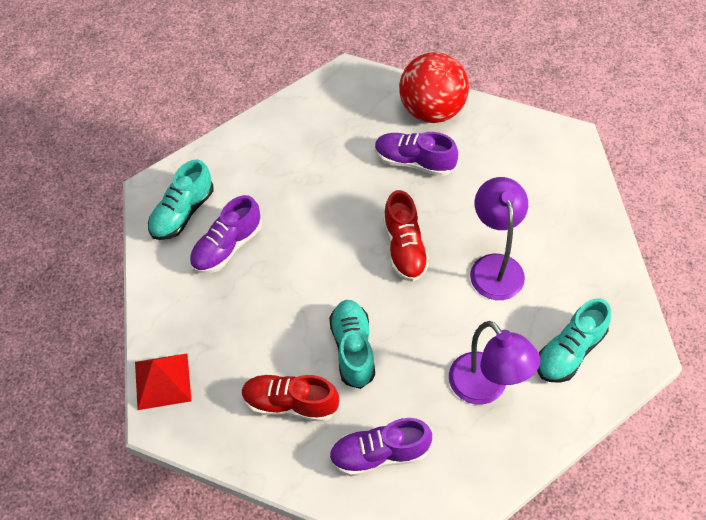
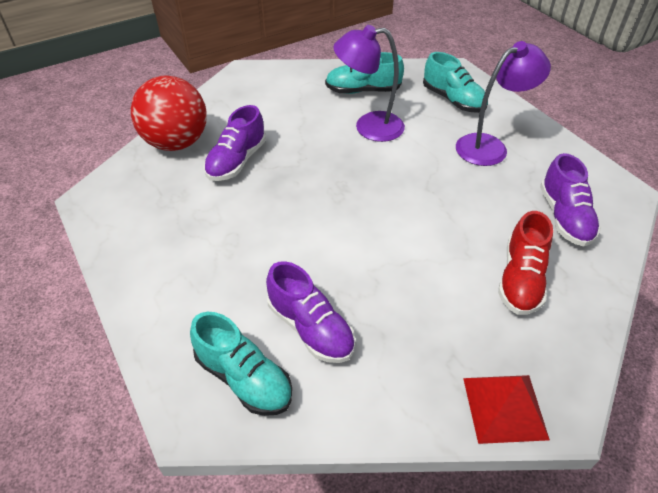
camera: 85 degrees left, 10 degrees down
turquoise shoe [329,300,375,389] -> turquoise shoe moved to [325,52,404,94]
red shoe [383,190,429,282] -> none

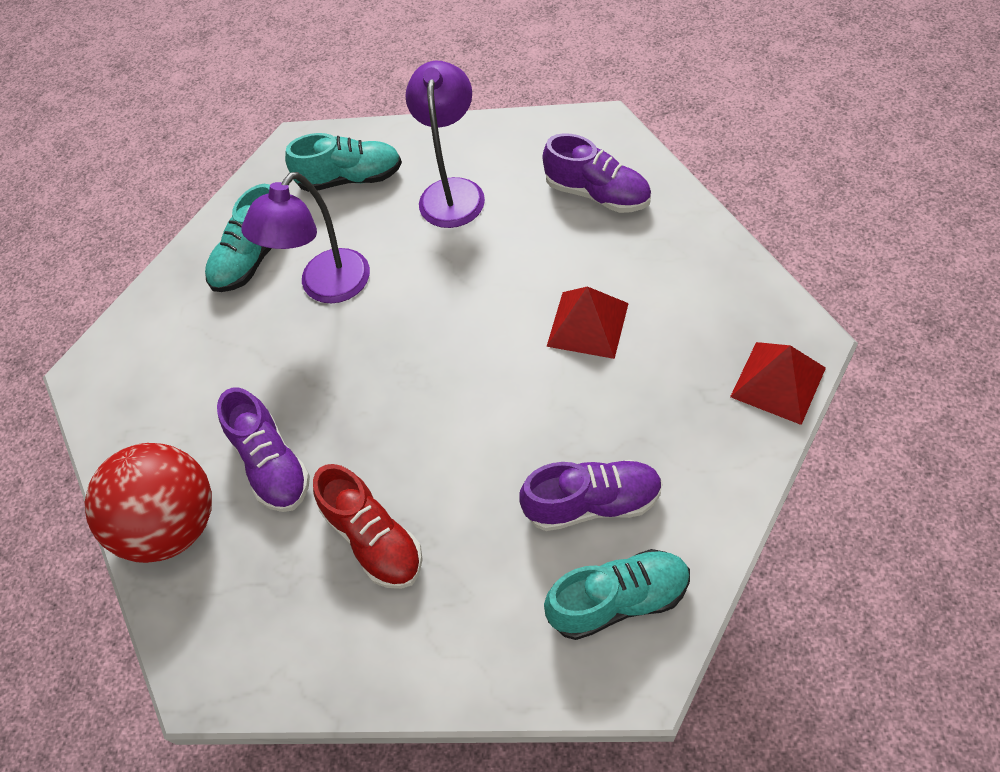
camera: 50 degrees left, 10 degrees up
red shoe [498,211,553,315] -> red shoe moved to [313,464,423,589]
none -> red pyramid [546,286,629,359]

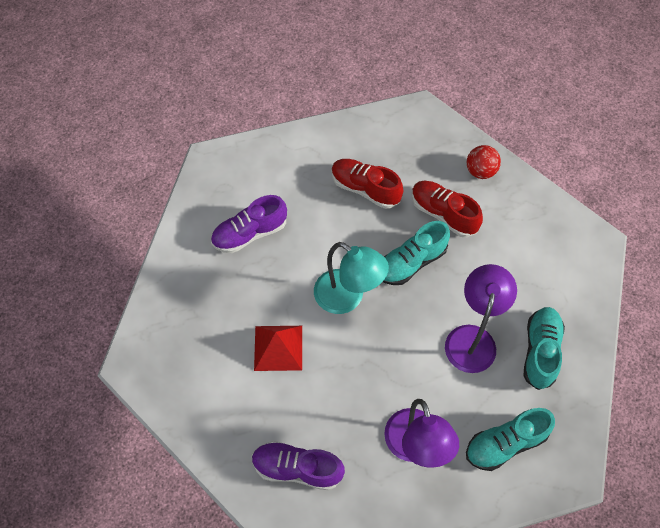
camera: 155 degrees right, 5 degrees up
red ball [85,443,212,563] -> red ball [467,145,501,179], size x0.52
purple shoe [217,387,310,512] -> red shoe [412,181,483,237]
turquoise shoe [544,549,690,640] -> turquoise shoe moved to [383,221,450,285]
red pyramid [730,342,826,425] -> none
none -> turquoise lamp [314,242,389,314]

